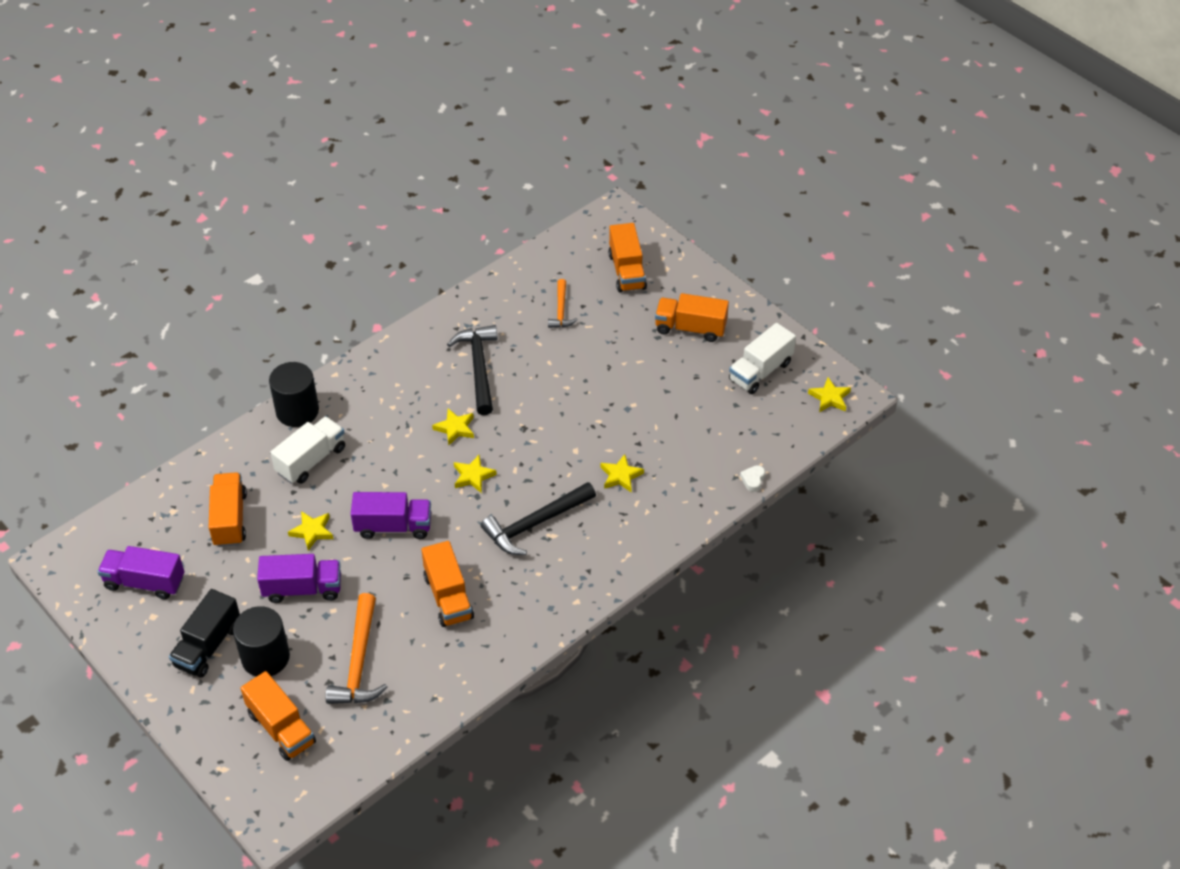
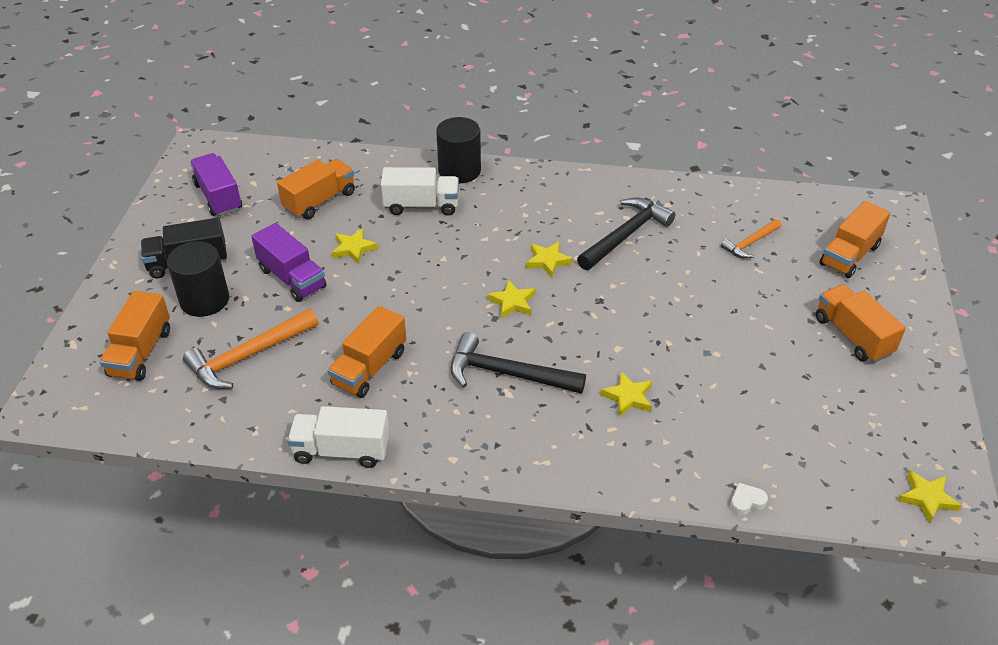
camera: 50 degrees right, 5 degrees down
purple truck [351,492,431,539] -> none
white truck [729,323,796,394] -> white truck moved to [287,406,389,468]

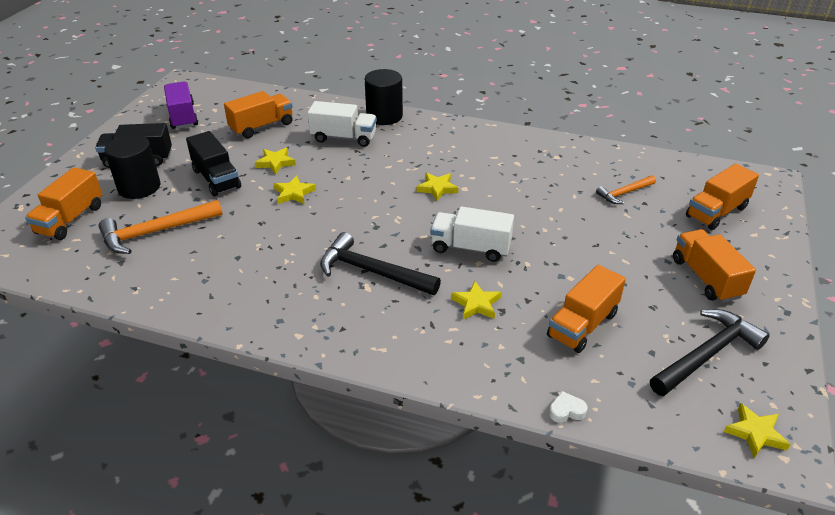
camera: 10 degrees right, 5 degrees down
purple truck [251,223,326,302] -> black truck [186,131,241,196]
white truck [287,406,389,468] -> white truck moved to [430,206,514,262]
orange truck [328,306,406,398] -> orange truck moved to [547,265,626,353]
yellow star [487,280,535,318] -> yellow star moved to [274,175,316,204]
black hammer [577,198,675,270] -> black hammer moved to [650,309,770,396]

